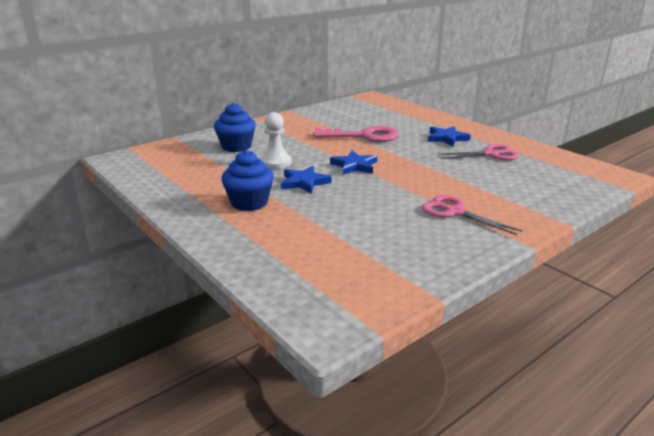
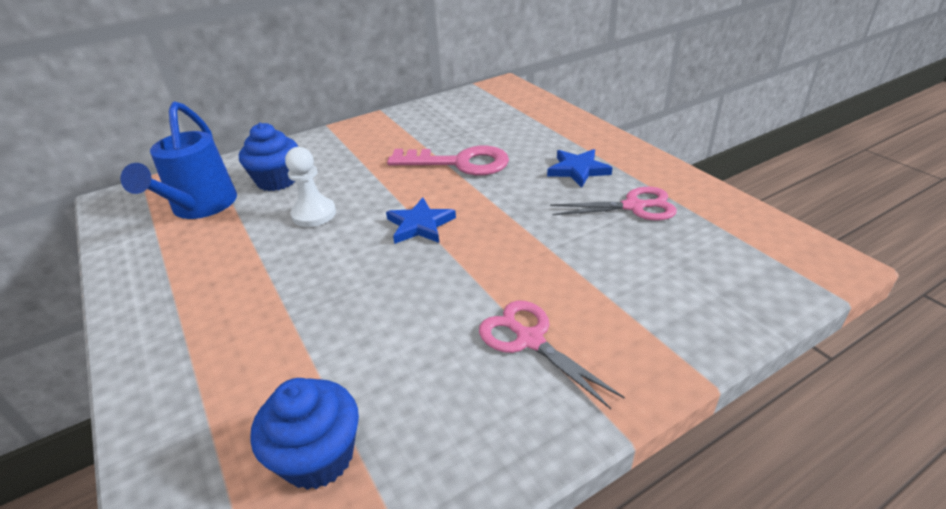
camera: 10 degrees right, 10 degrees up
blue cupcake [221,150,274,211] -> blue cupcake moved to [250,378,359,490]
blue star [281,166,331,194] -> none
none -> blue watering can [120,102,237,219]

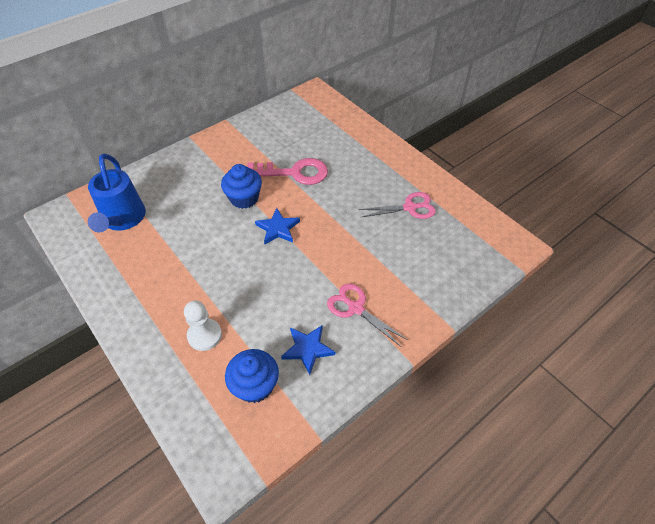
camera: 10 degrees left, 15 degrees up
blue cupcake [239,123,298,191] -> blue cupcake moved to [221,164,262,209]
white pawn [285,147,336,227] -> white pawn moved to [184,300,222,351]
blue star [547,149,613,188] -> blue star moved to [281,325,335,375]

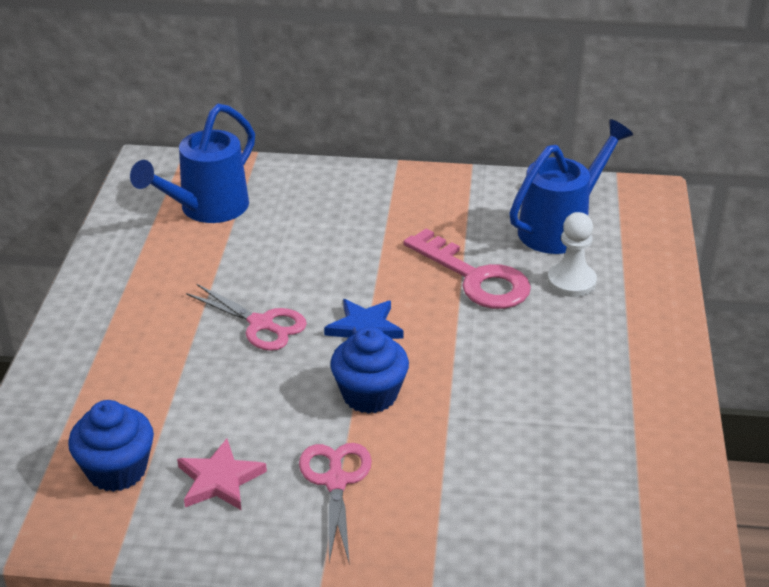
camera: 45 degrees right, 15 degrees down
white pawn [184,300,222,351] -> white pawn moved to [547,212,597,297]
blue cupcake [221,164,262,209] -> blue cupcake moved to [330,327,409,414]
blue star [281,325,335,375] -> pink star [177,439,267,510]
pink scissors [359,192,436,219] -> pink scissors moved to [186,284,307,351]
none -> blue watering can [509,119,633,254]

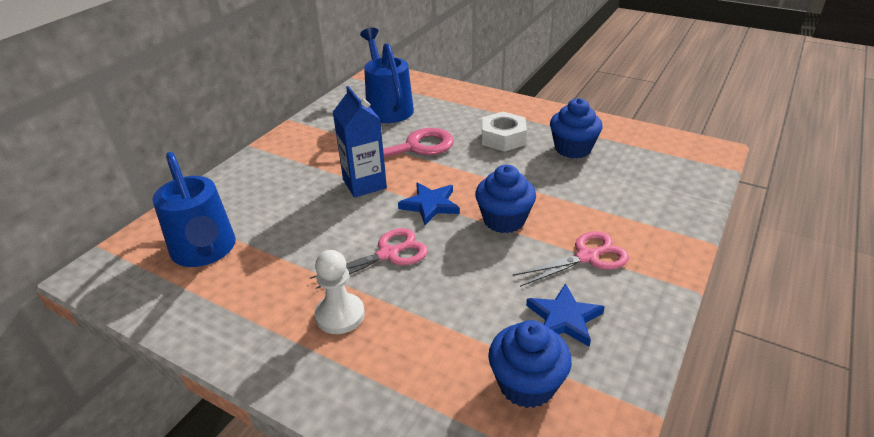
camera: 65 degrees left, 0 degrees up
pink star [177,439,267,510] -> blue star [526,283,605,347]
pink scissors [299,443,372,562] -> pink scissors turned 135 degrees clockwise [512,231,629,287]
white pawn [547,212,597,297] -> white pawn moved to [315,250,365,334]
none -> blue carton [333,86,387,197]
none -> white nut [482,112,527,152]
none -> blue cupcake [550,98,603,159]

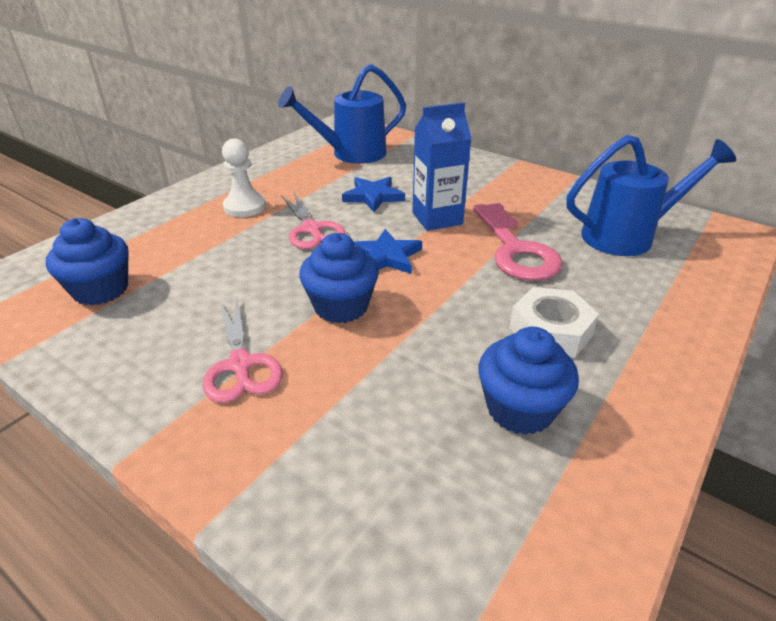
camera: 95 degrees right, 0 degrees up
blue star [526,283,605,347] -> blue star moved to [342,177,405,212]

